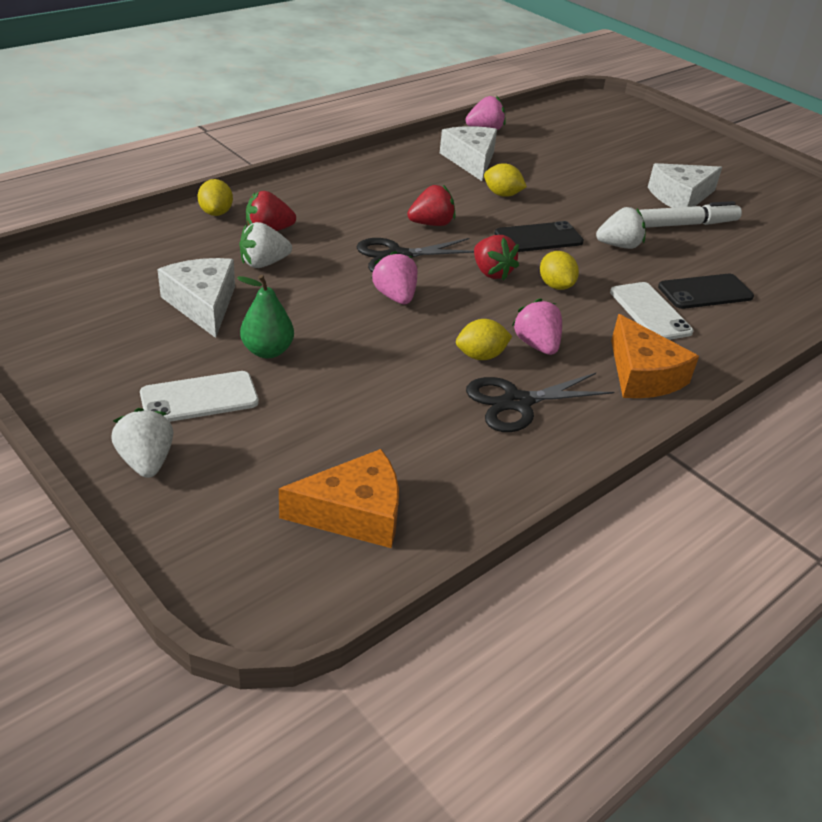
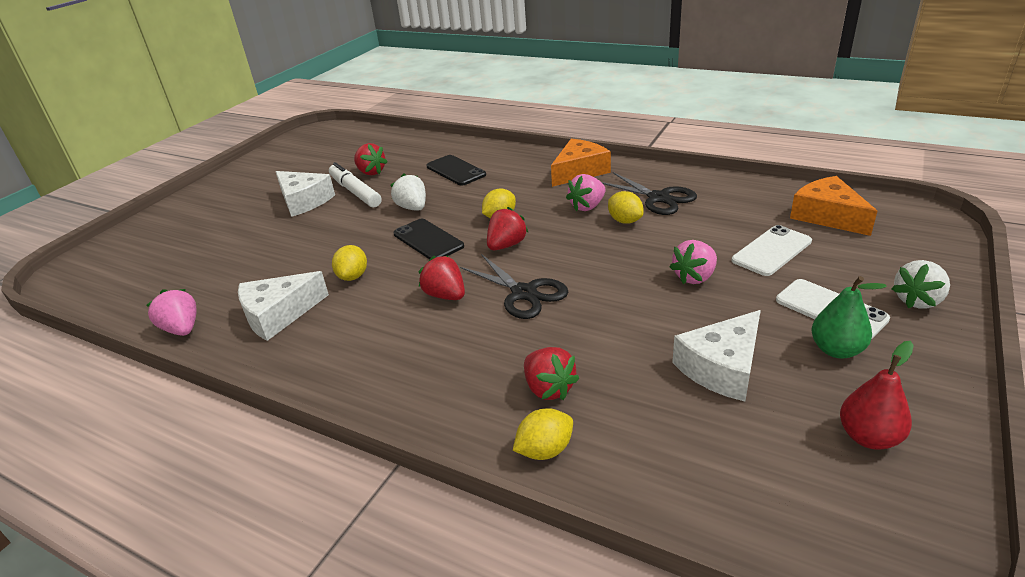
camera: 105 degrees left, 5 degrees down
green pear [237,275,294,358] -> green pear moved to [812,276,887,358]
white strawberry [239,222,292,268] -> none
pink strawberry [372,251,417,304] -> pink strawberry moved to [670,240,717,284]
white phone [610,282,693,340] -> white phone moved to [732,225,812,276]
none -> red strawberry [354,143,388,175]
none -> red pear [840,341,914,450]

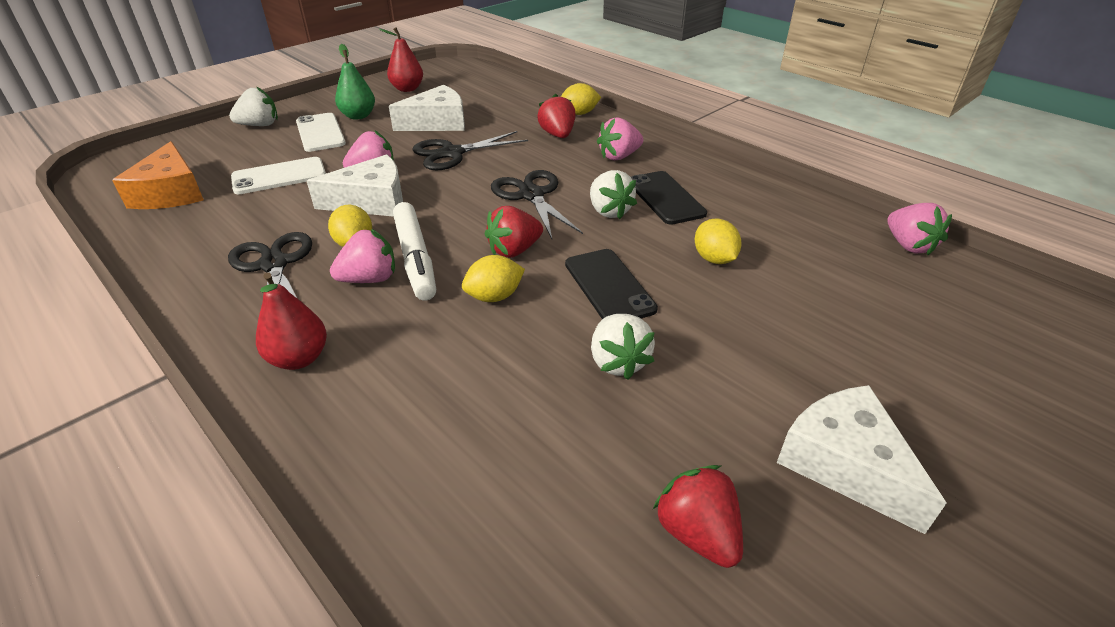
camera: 165 degrees left, 5 degrees up
white cheese [238,271,329,341] -> white cheese moved to [307,154,403,217]
white marker [329,162,382,208] -> white marker moved to [393,202,436,301]
yellow lemon [332,245,367,281] -> yellow lemon turned 45 degrees counterclockwise [695,218,741,264]
red strawberry [419,255,465,300] -> white strawberry [590,170,637,219]
black phone [427,155,486,186] -> black phone moved to [631,171,707,225]
orange cheese [551,139,611,187] -> red pear [256,272,327,370]
none -> black scissors [412,131,528,171]
none -> pink strawberry [597,117,643,160]

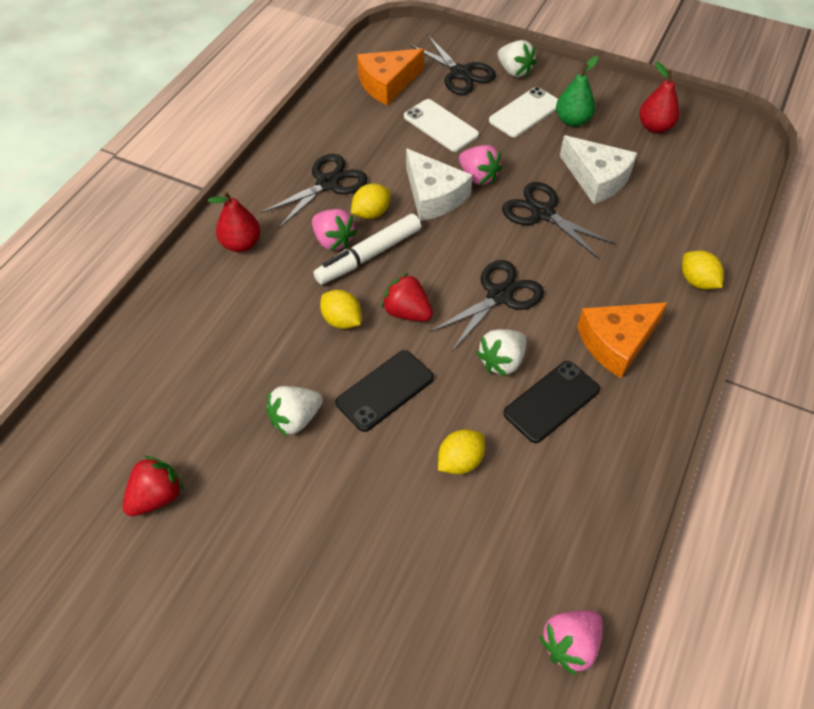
camera: 70 degrees right, 15 degrees up
red strawberry [537,94,576,138] -> none
pink strawberry [597,117,643,160] -> orange cheese [577,302,668,378]
white cheese [777,385,947,534] -> none
none -> black scissors [409,35,496,95]

